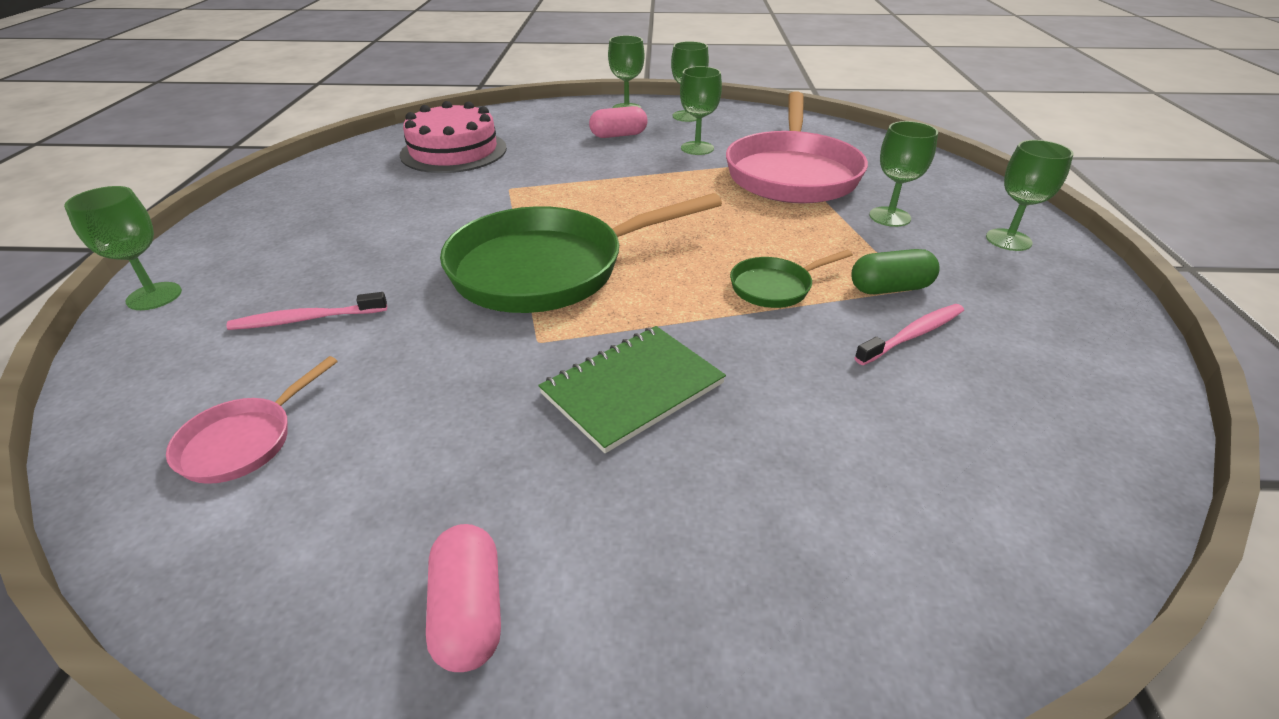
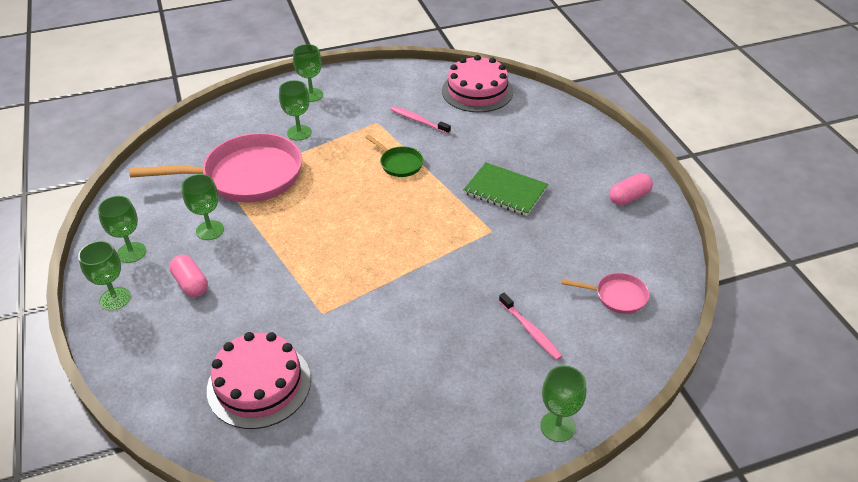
camera: 110 degrees left, 5 degrees up
green pan [440,193,722,313] -> none
green capsule [851,249,940,294] -> none
none -> pink cake [442,55,513,113]

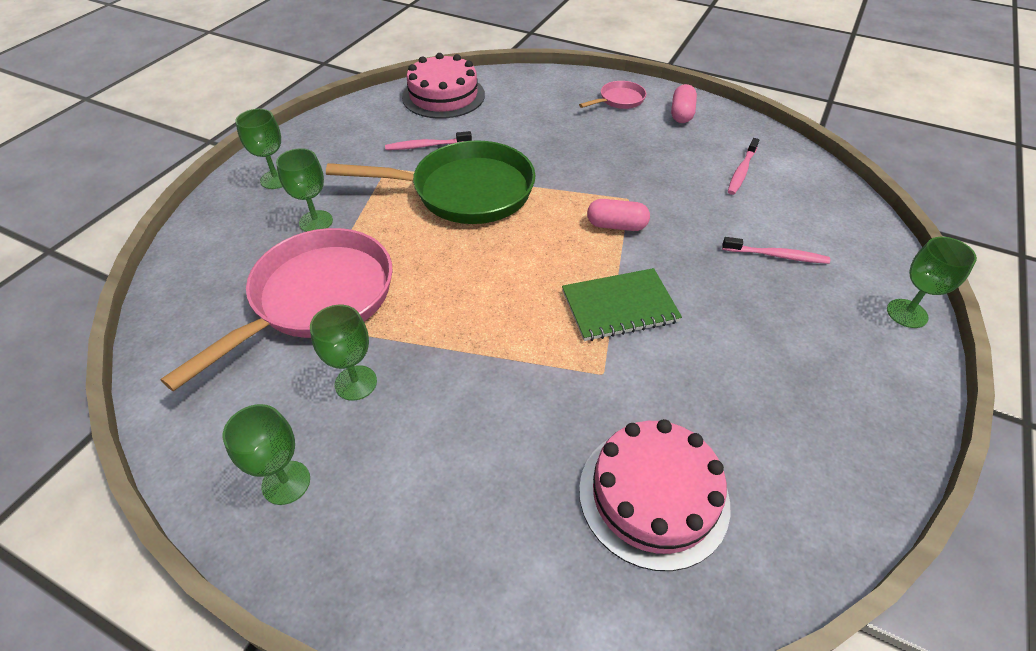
camera: 45 degrees left, 5 degrees up
green goblet [78,241,131,311] -> none
pink capsule [169,255,208,297] -> pink capsule moved to [587,199,650,231]
green pan [365,134,424,177] -> green pan [326,140,536,224], size x2.23
green notebook [463,163,548,216] -> green notebook moved to [562,268,682,341]
pink pan [561,273,649,314] -> pink pan moved to [579,81,646,109]
none -> pink toothbrush [728,138,759,195]

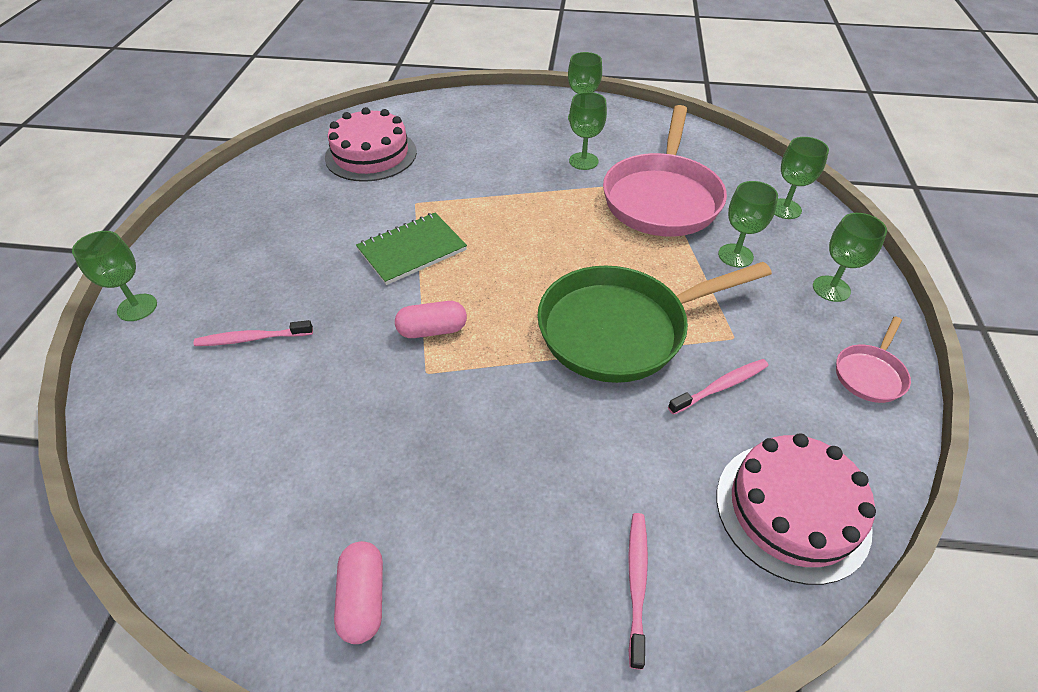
camera: 160 degrees right, 0 degrees up
pink pan [579,81,646,109] -> pink pan moved to [836,317,911,403]
pink toothbrush [728,138,759,195] -> pink toothbrush moved to [628,513,648,670]
none -> green goblet [774,137,829,219]

